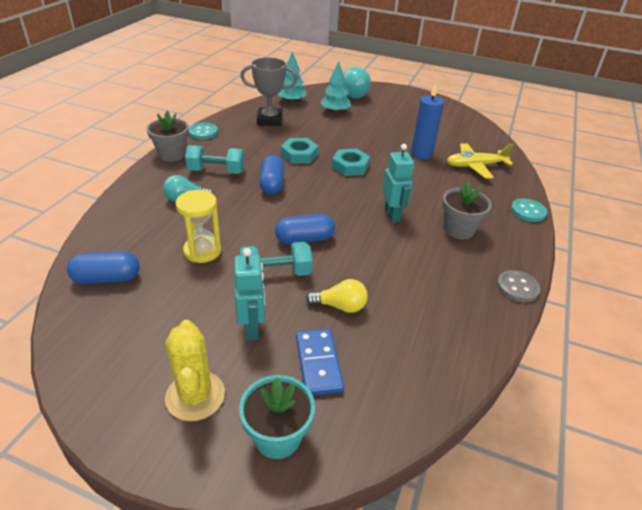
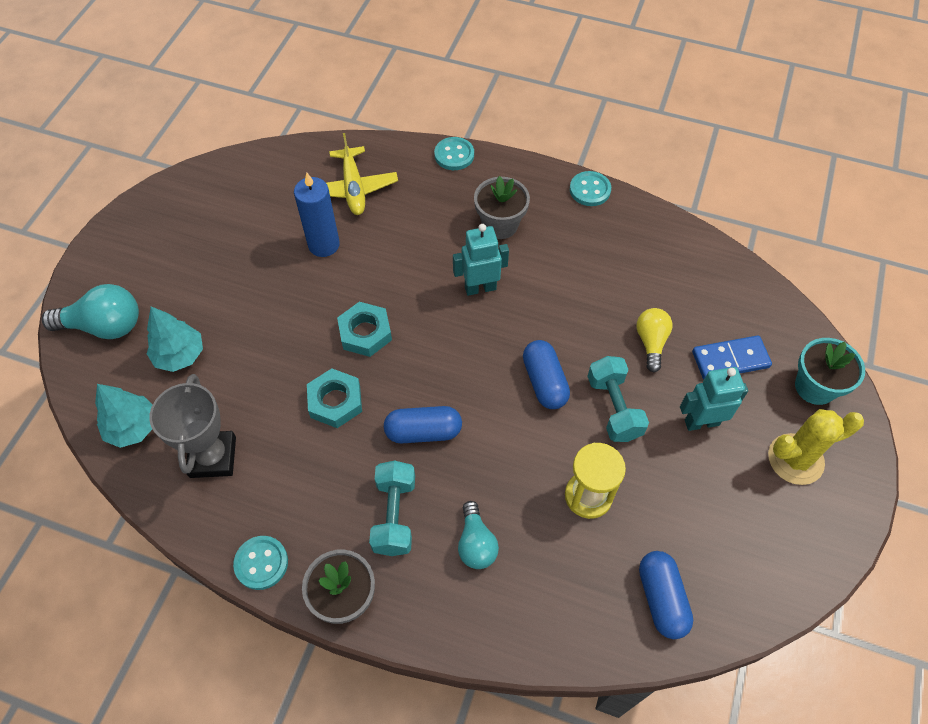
camera: 90 degrees left, 20 degrees up
grey button [497,270,541,302] -> turquoise button [570,171,611,206]

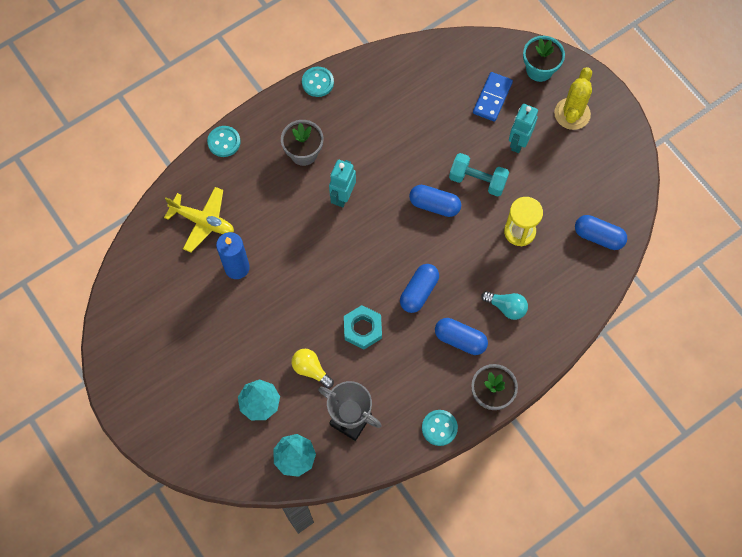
camera: 55 degrees left, 10 degrees up
turquoise light bulb [42,284,139,339] -> none
turquoise nut [337,302,392,357] -> none
turquoise dumbbell [369,460,415,556] -> blue capsule [435,318,488,355]
yellow light bulb [636,308,673,372] -> yellow light bulb moved to [291,349,334,388]

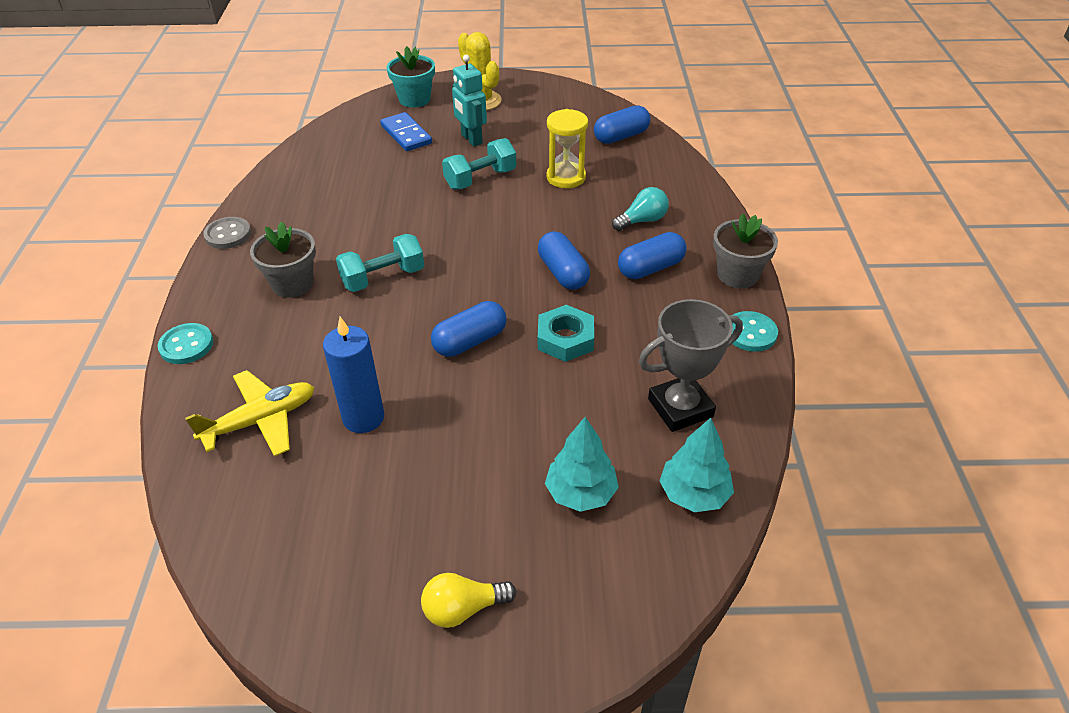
camera: 55 degrees left, 25 degrees down
yellow light bulb [291,349,334,388] -> yellow light bulb moved to [421,573,516,628]
turquoise button [302,67,334,97] -> grey button [203,217,251,249]
turquoise robot [329,160,356,207] -> turquoise dumbbell [336,234,424,292]
blue capsule [409,185,461,217] -> blue capsule moved to [431,301,507,357]

